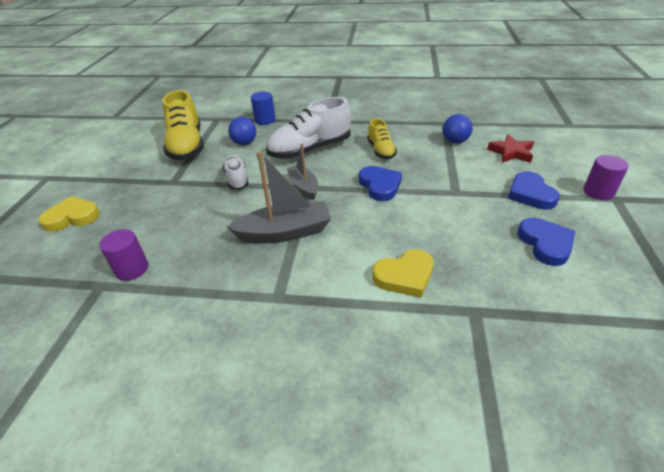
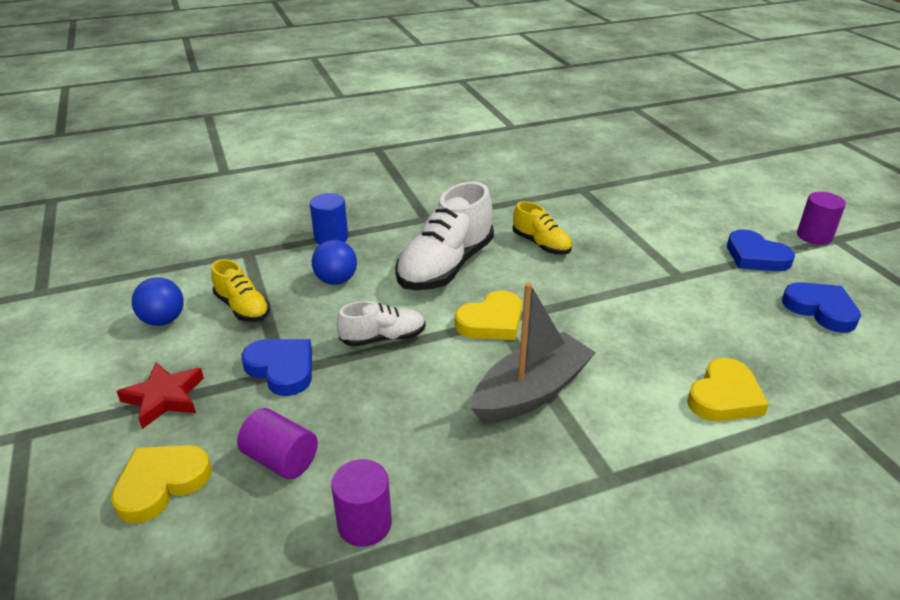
camera: 30 degrees left, 5 degrees down
yellow shoe [162,90,204,160] -> yellow shoe [211,259,270,322], size x0.55
white shoe [223,155,249,190] -> white shoe turned 120 degrees clockwise [337,301,426,347]
grey boat [287,143,318,200] -> yellow heart [455,291,522,340]
blue heart [359,166,402,201] -> blue heart moved to [242,339,312,396]
blue ball [443,114,473,143] -> blue ball moved to [132,277,184,326]
red star [487,134,534,163] -> red star moved to [116,362,204,429]
none -> purple cylinder [237,408,318,480]

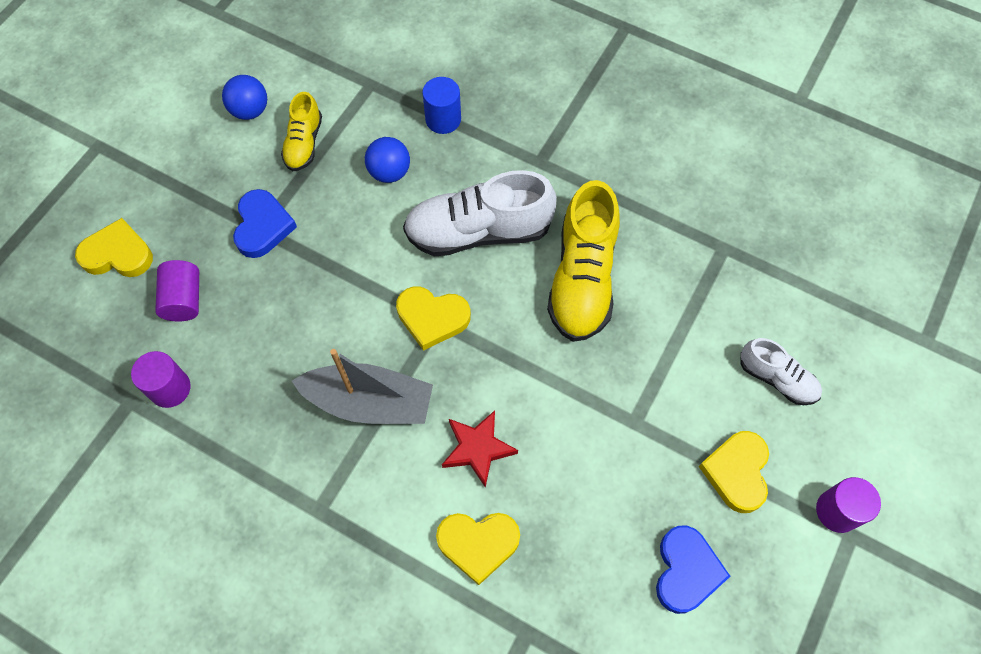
camera: 50 degrees right, 30 degrees up
red star [116,362,204,429] -> red star moved to [442,411,518,488]
white shoe [337,301,426,347] -> white shoe moved to [740,338,822,405]
yellow shoe [513,201,572,255] -> yellow shoe [547,180,620,342], size x1.83
blue heart [727,229,795,271] -> yellow heart [699,431,769,513]

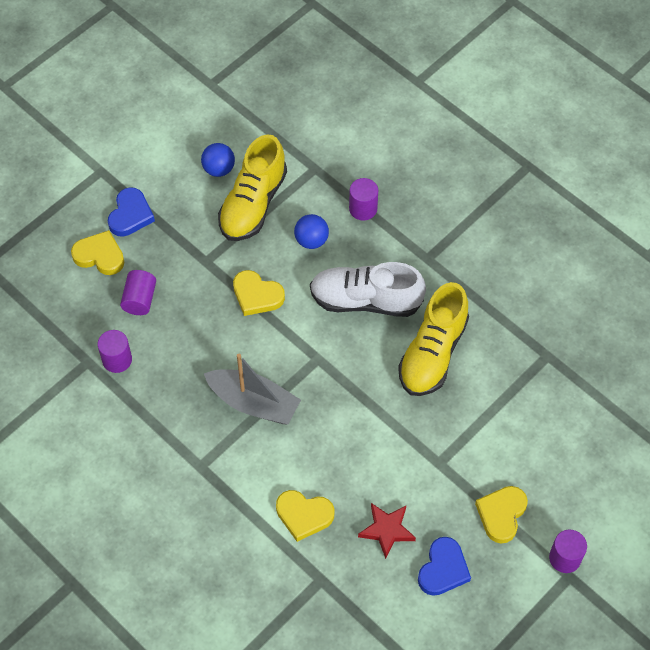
camera: 15 degrees right, 5 degrees down
blue heart [233,189,297,258] -> blue heart moved to [108,187,155,237]
yellow shoe [281,92,322,171] -> yellow shoe [218,134,287,241], size x1.83
yellow heart [396,287,471,351] -> yellow heart moved to [233,270,285,316]
blue cylinder [422,77,461,134] -> purple cylinder [349,178,378,221]
red star [442,411,518,488] -> red star moved to [358,503,416,559]
white shoe [740,338,822,405] -> none

